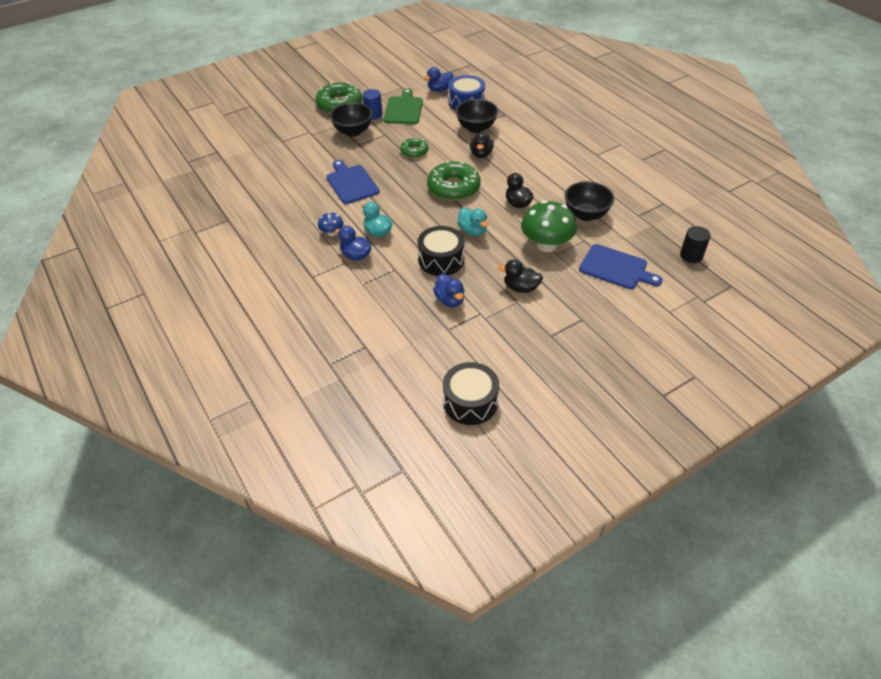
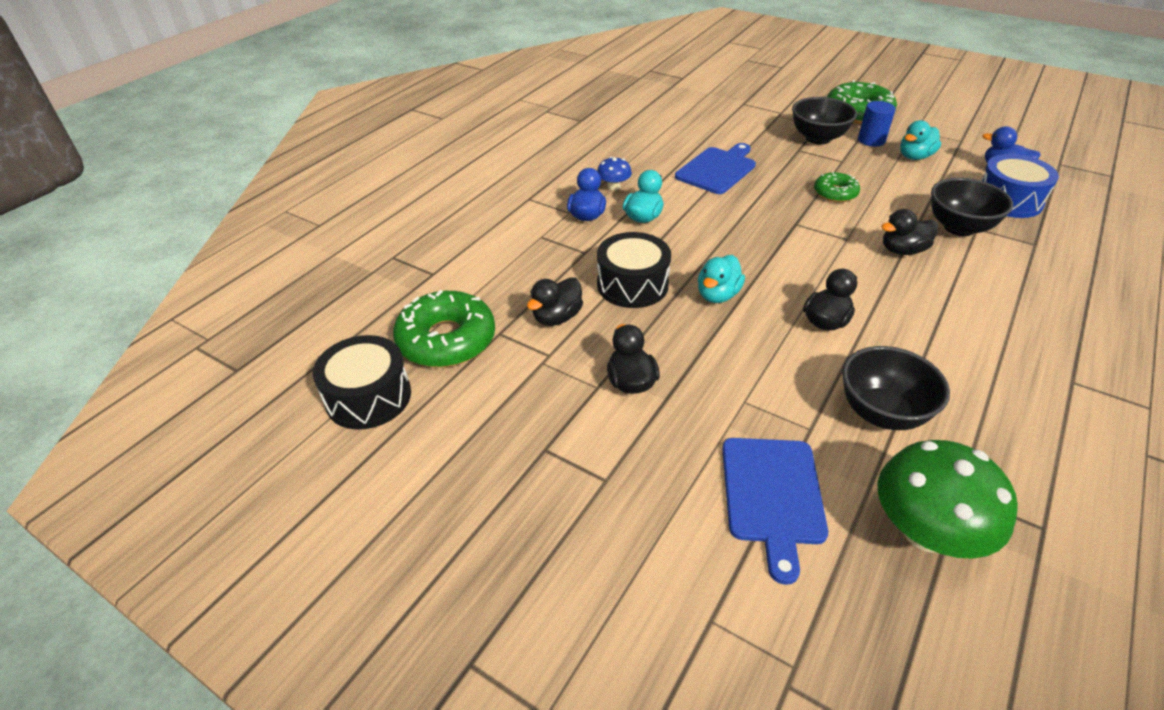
camera: 65 degrees right, 5 degrees down
green cutting board [384,89,423,124] -> turquoise duck [900,120,941,160]
green donut [427,160,481,201] -> green donut moved to [393,290,495,367]
blue duck [433,274,465,307] -> black duck [527,277,583,326]
green mushroom [521,200,577,252] -> green mushroom moved to [878,440,1018,559]
black cylinder [680,226,711,263] -> none

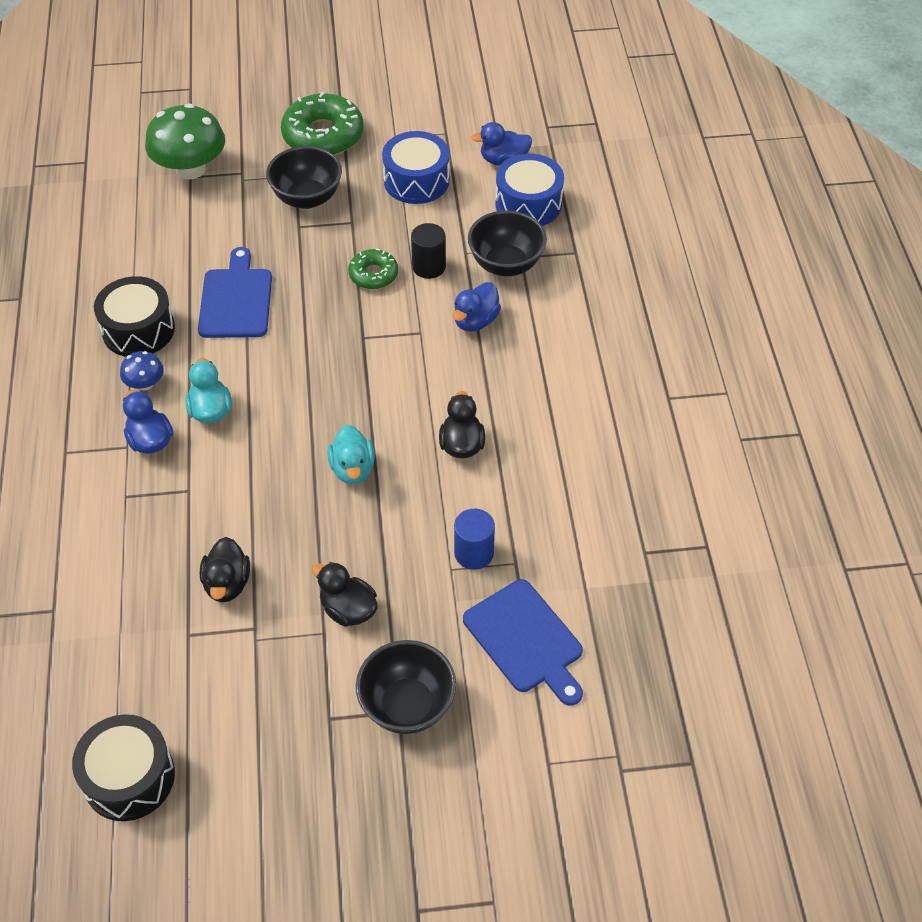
camera: 40 degrees left, 10 degrees up
green donut [393,290,495,367] -> none
black drum [597,232,671,308] -> black drum moved to [94,276,175,357]
black bowl [842,346,950,430] -> black bowl moved to [356,640,456,734]
blue cylinder [858,101,896,147] -> blue cylinder moved to [454,509,495,570]
green mushroom [878,440,1018,559] -> green mushroom moved to [145,103,225,180]
black duck [881,209,938,255] -> blue duck [453,282,501,331]
turquoise duck [900,120,941,160] -> blue drum [382,131,450,204]
none -> black cylinder [411,223,446,279]

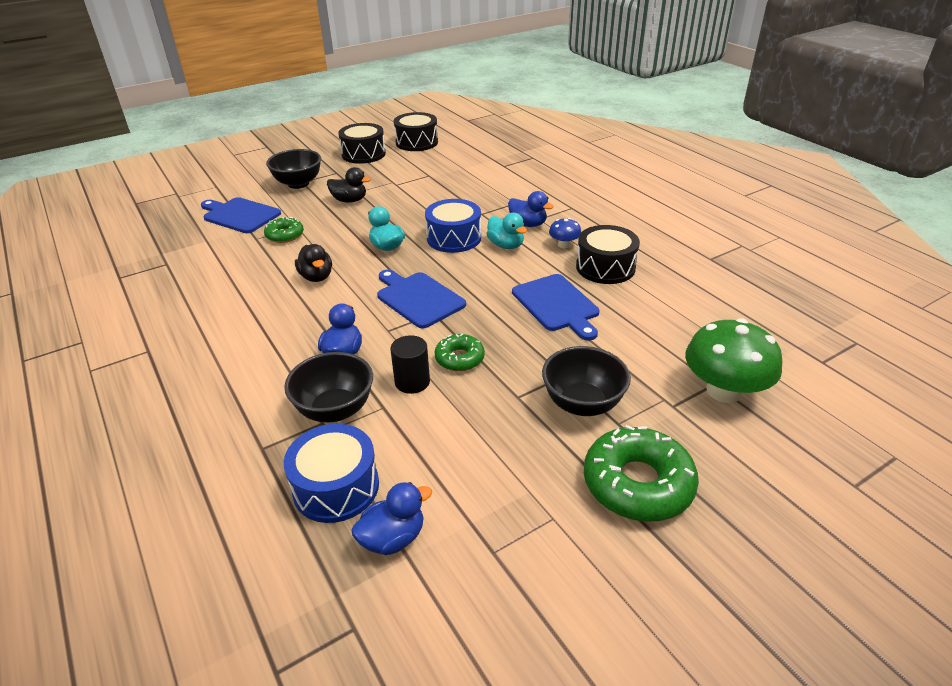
camera: 155 degrees right, 15 degrees down
black duck [200,537,250,602] -> none
blue drum [382,131,450,204] -> blue drum moved to [425,199,481,253]
blue cylinder [454,509,495,570] -> green donut [264,217,304,243]
none -> black drum [338,123,386,164]
none -> blue cutting board [377,269,466,329]

